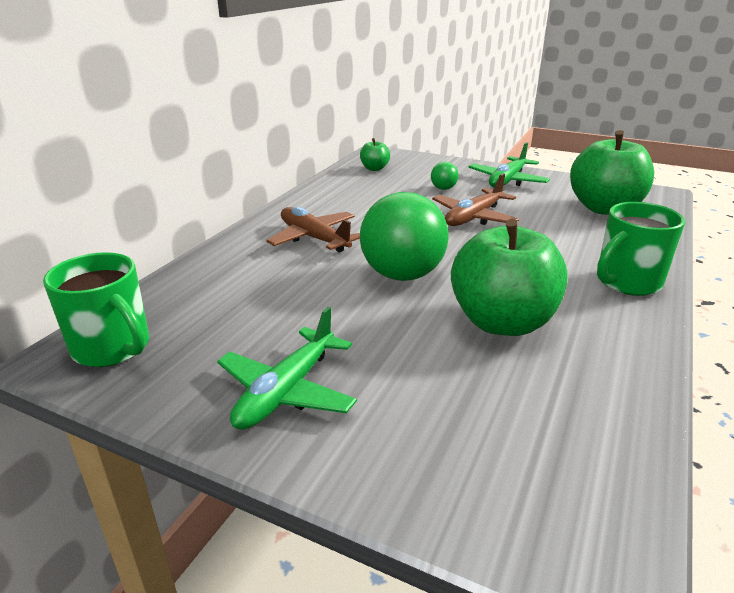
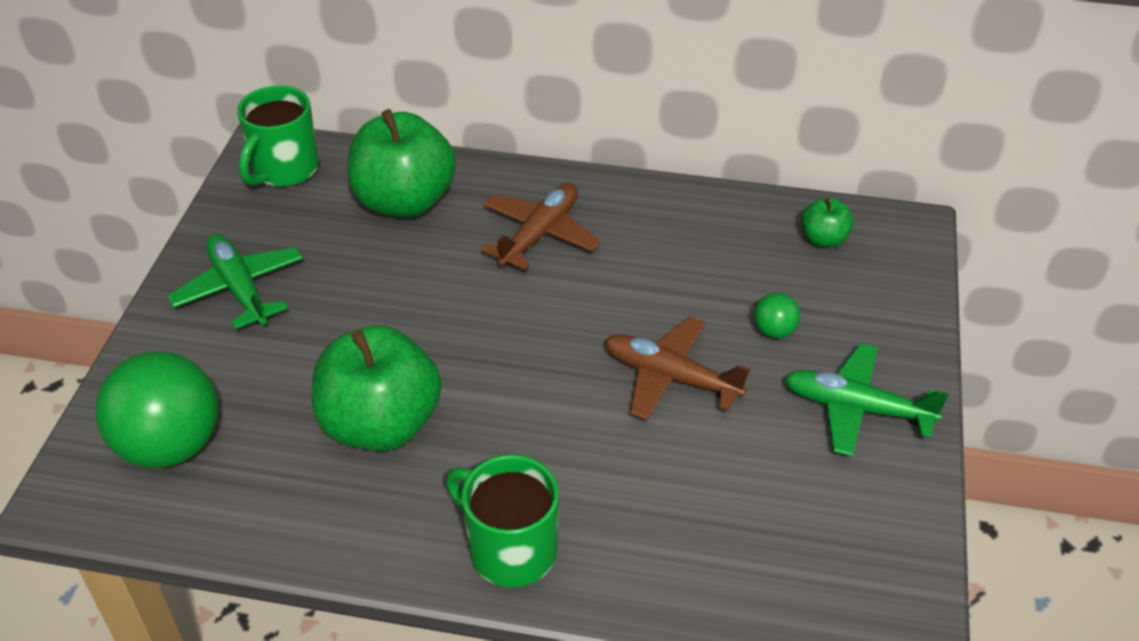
camera: 75 degrees right, 15 degrees up
green plane [217,307,357,430] -> green plane turned 45 degrees clockwise [168,234,303,329]
green ball [360,192,449,281] -> green ball moved to [96,351,218,468]
green apple [570,130,654,215] -> green apple moved to [348,109,456,218]

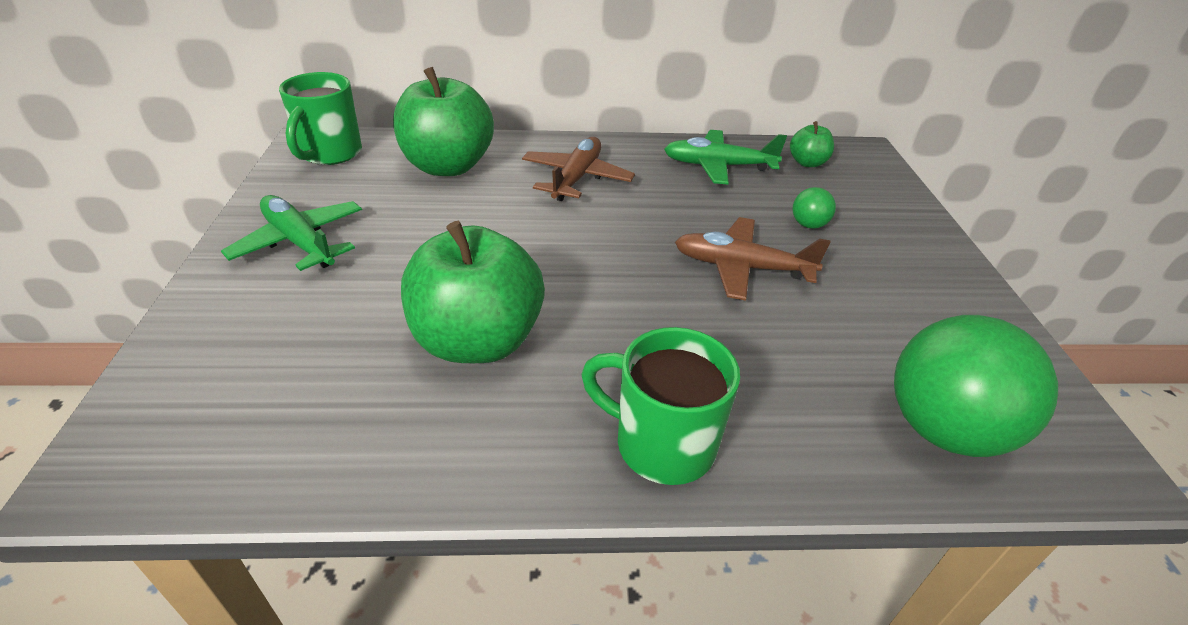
camera: 15 degrees left, 5 degrees down
green ball [96,351,218,468] -> green ball moved to [894,315,1058,457]
green plane [784,343,949,457] -> green plane moved to [664,130,787,185]

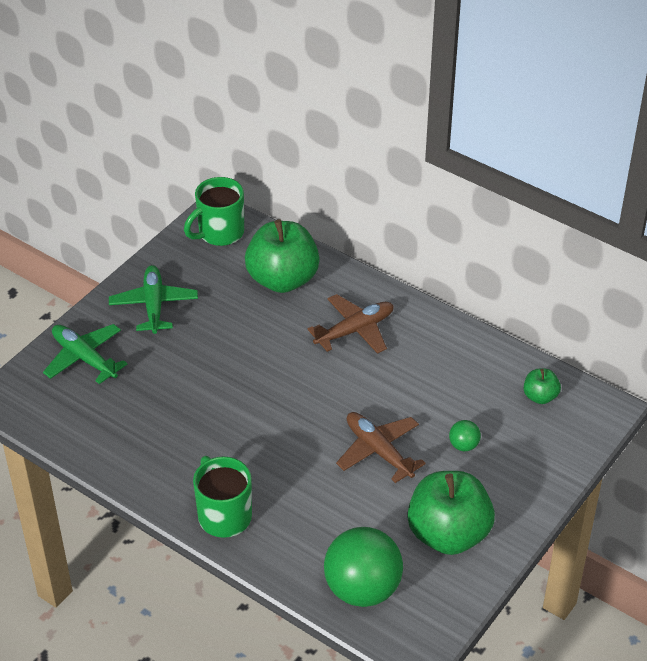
camera: 40 degrees right, 5 degrees up
green apple [401,221,545,363] -> green apple moved to [407,471,495,555]
green plane [664,130,787,185] -> green plane moved to [43,324,128,384]

